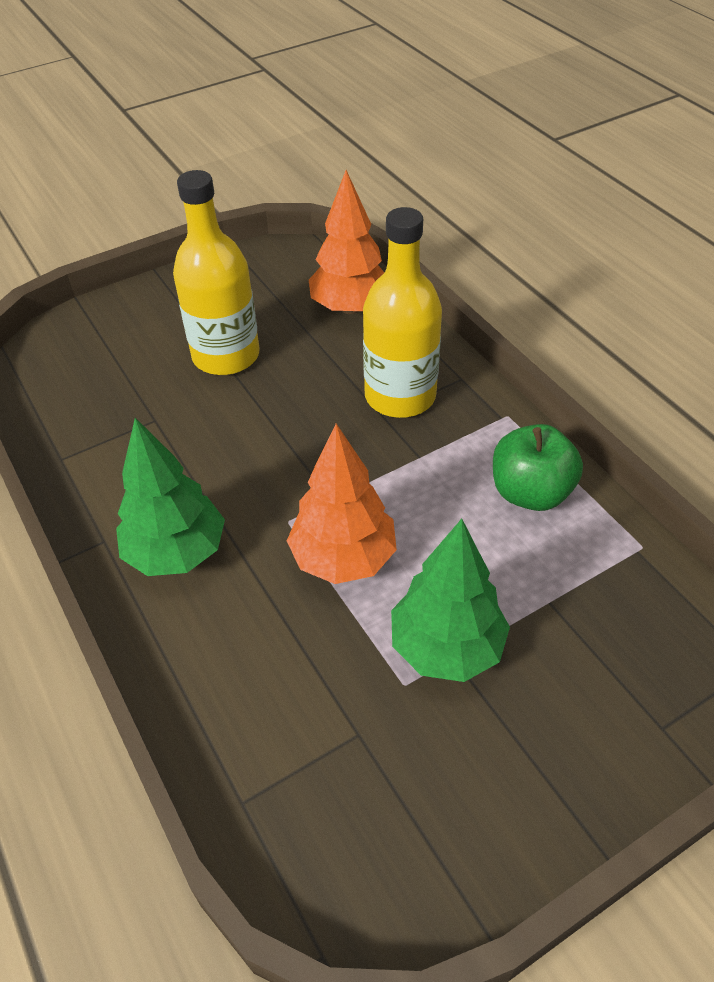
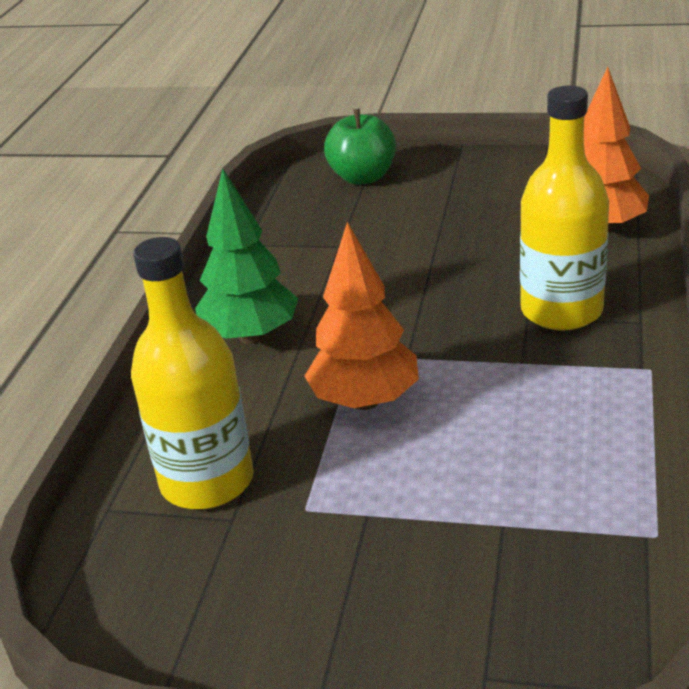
camera: 45 degrees right, 15 degrees down
yellow bottle [173,170,260,375] -> yellow bottle moved to [131,237,254,509]
green tree [391,519,510,682] -> none
green apple [493,424,583,511] -> green apple moved to [324,109,396,185]

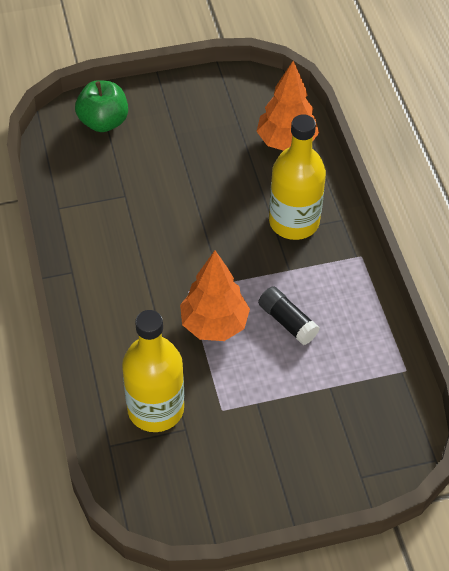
camera: 30 degrees left, 20 degrees up
green tree [195,168,298,344] -> none
none -> black glue stick [258,286,320,345]

